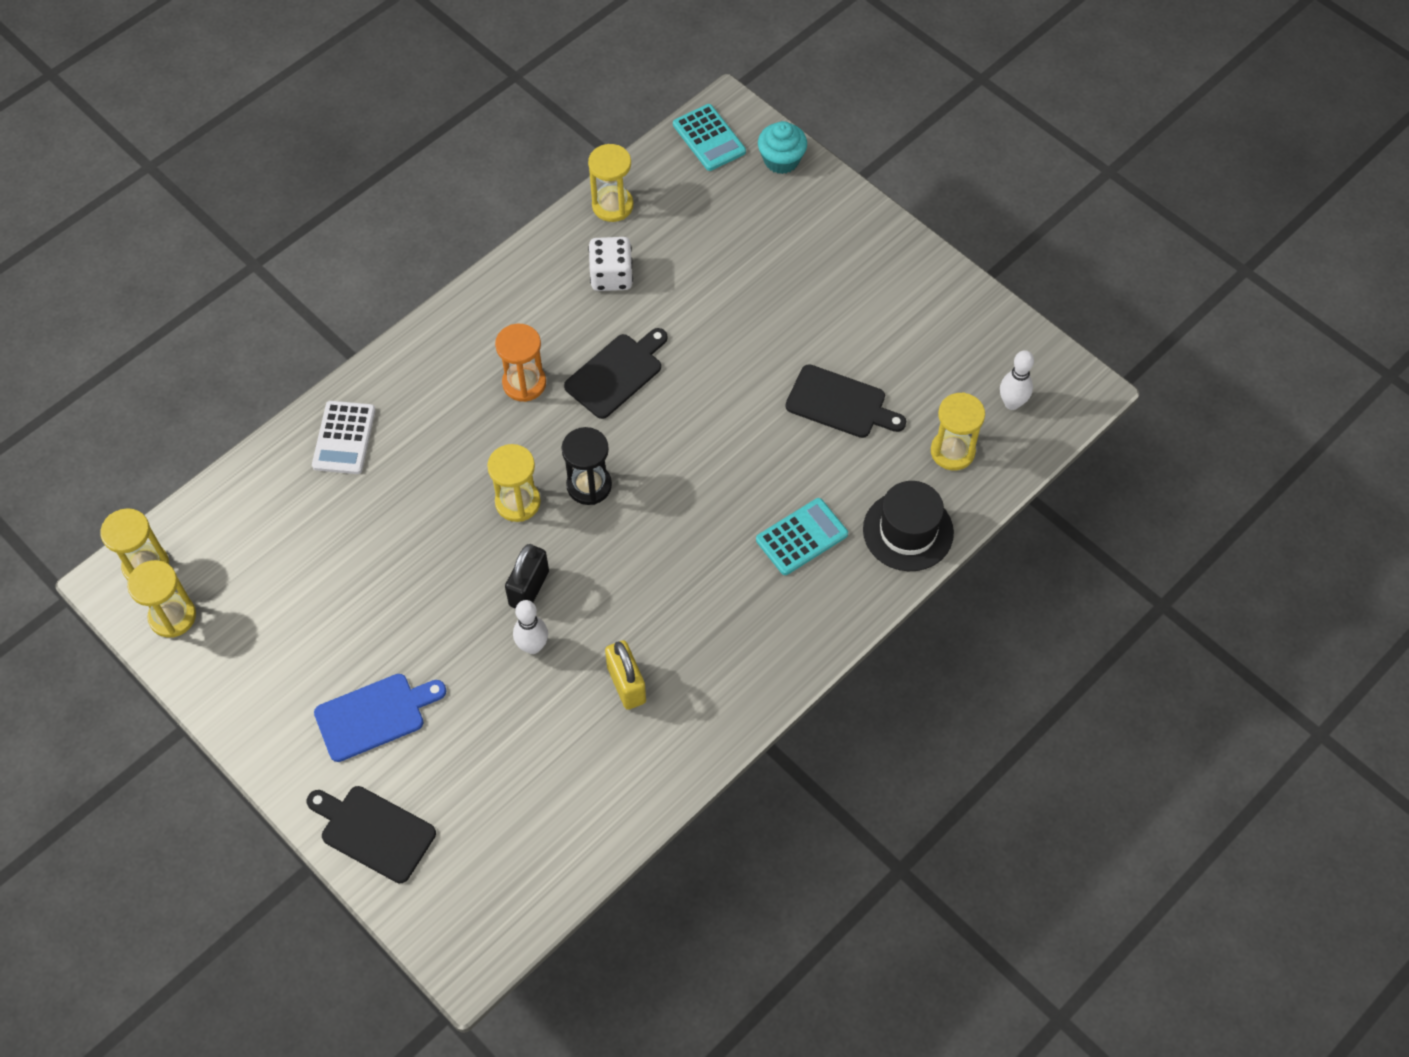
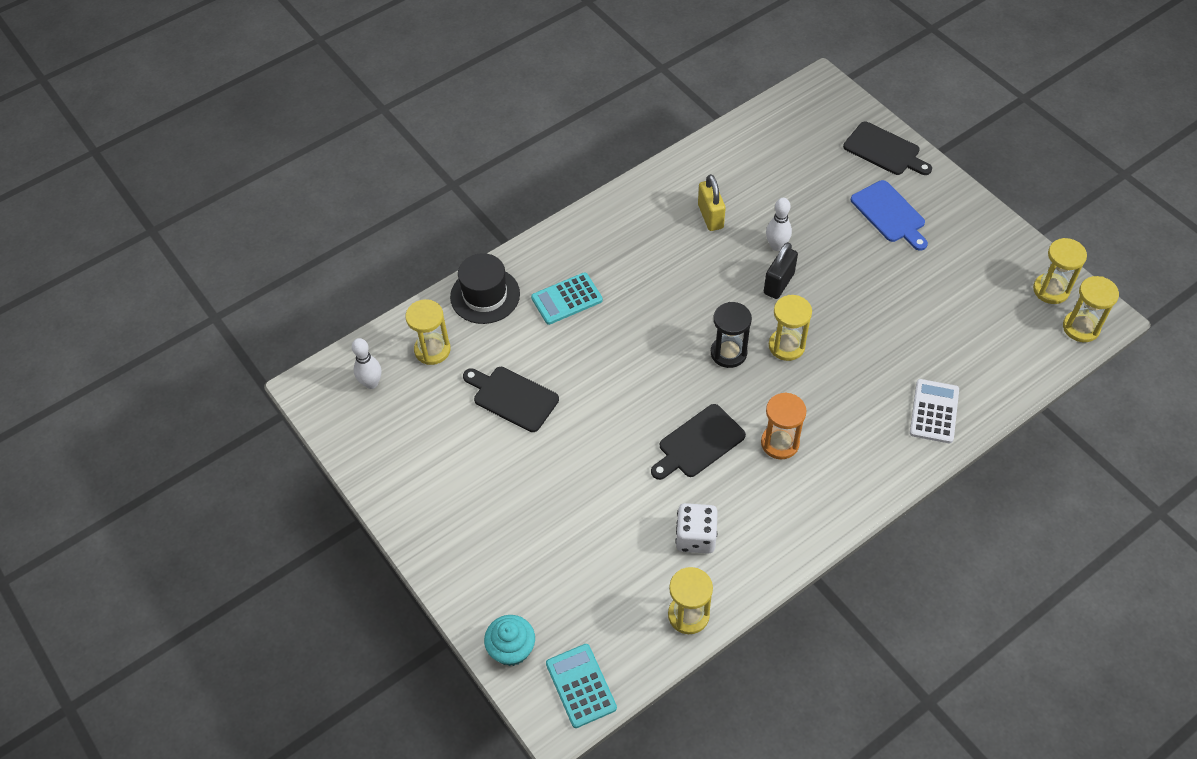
camera: 170 degrees left, 5 degrees down
blue cutting board [314,674,446,762] -> blue cutting board turned 105 degrees counterclockwise [851,180,928,251]

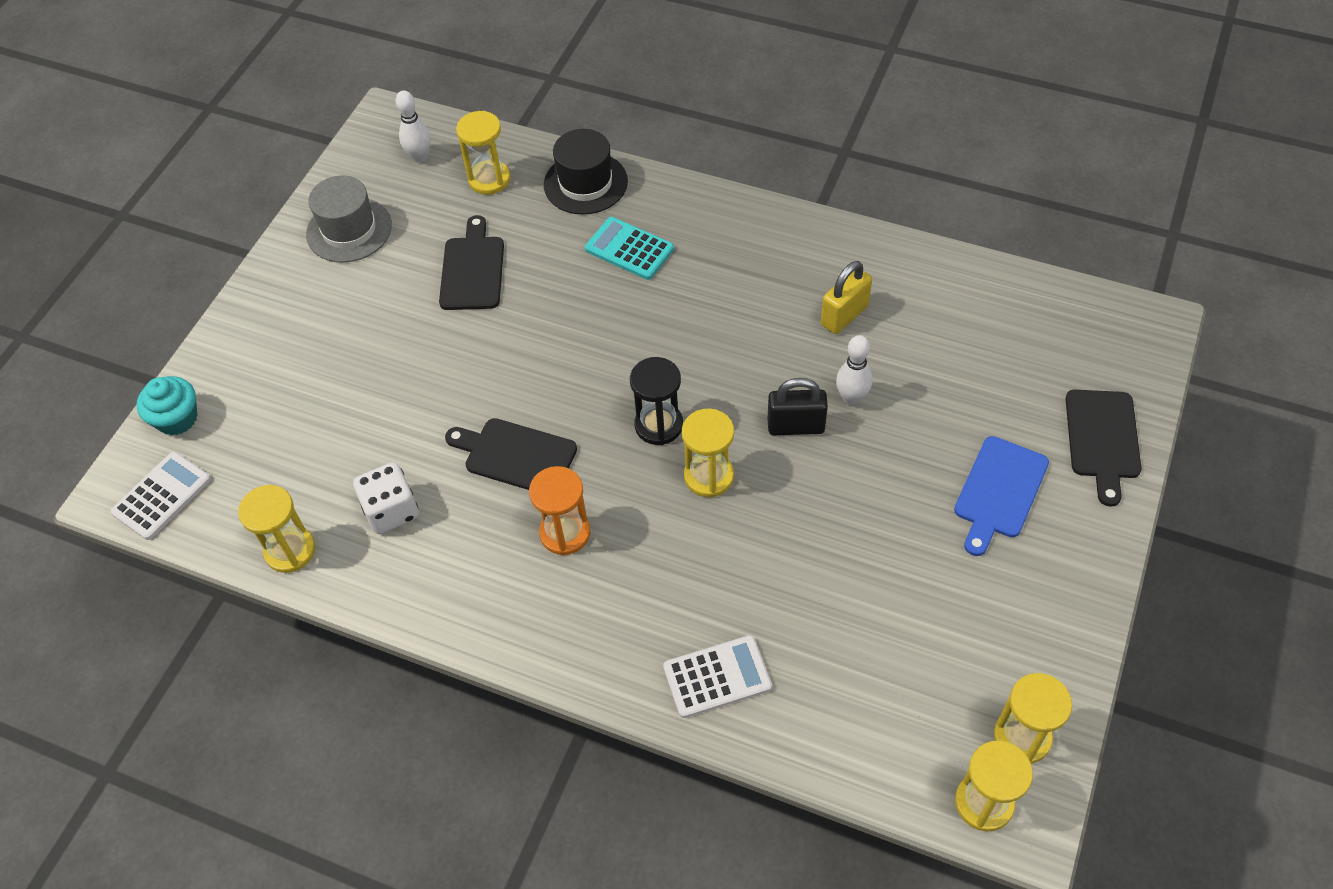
camera: 60 degrees right, 0 degrees up
turquoise calculator [546,644,617,728] -> white calculator [110,452,211,540]
none -> grey hat [306,175,392,263]

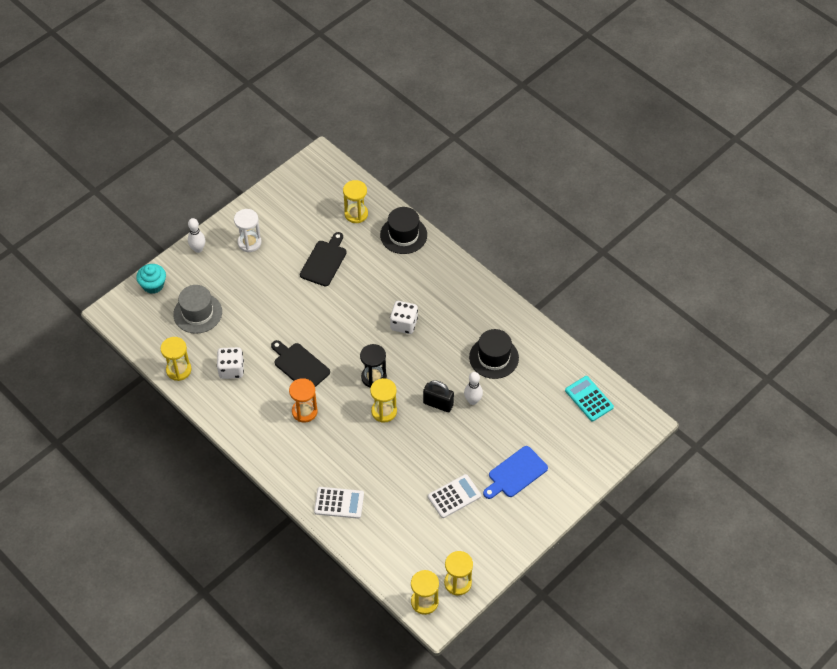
camera: 20 degrees right, 0 degrees up
white calculator [110,452,211,540] -> white calculator moved to [428,474,481,518]
grey hat [306,175,392,263] -> grey hat moved to [173,285,222,334]
white bowling pin [396,90,431,163] -> white bowling pin moved to [188,218,205,253]
turquoise calculator [585,217,674,280] -> turquoise calculator moved to [565,376,614,421]
yellow padlock [821,261,872,334] -> black hat [469,329,519,379]
black cutting board [1066,390,1142,507] -> none
none -> white hourglass [234,209,262,252]
none -> white dice [390,301,418,334]

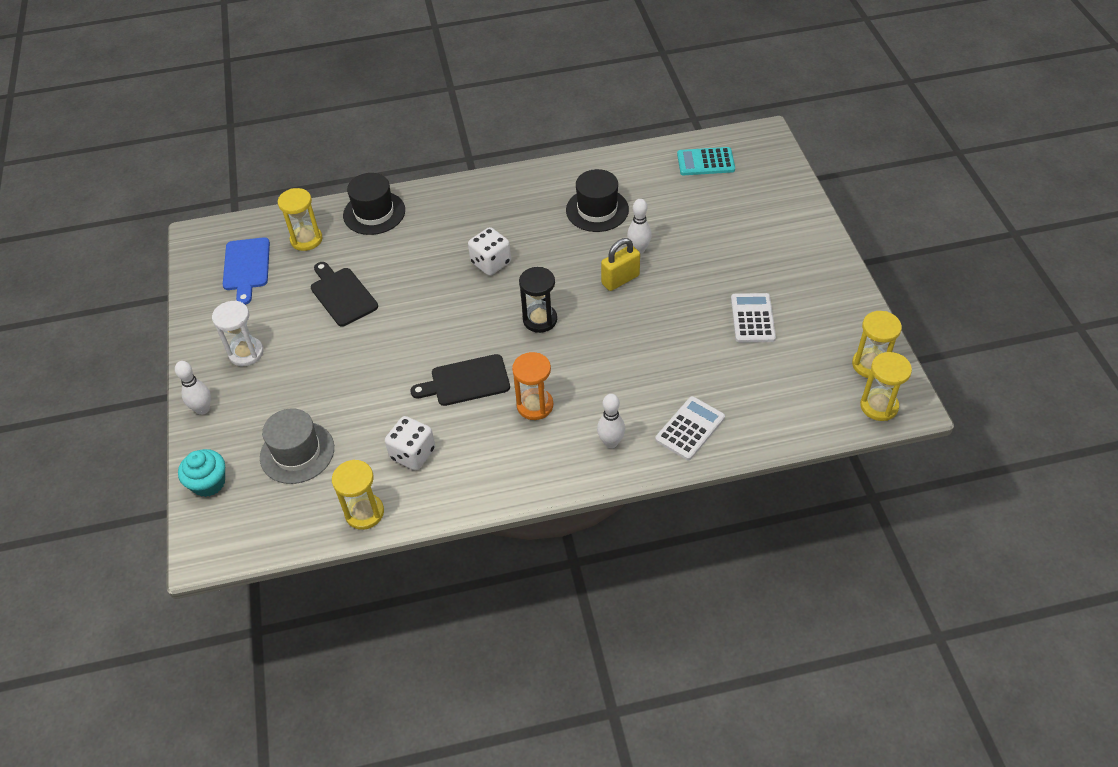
camera: 55 degrees left, 5 degrees down
yellow hourglass [370,378,397,423] -> none
black padlock [423,380,454,412] -> yellow padlock [601,238,640,291]
blue cutting board [483,446,548,499] -> blue cutting board moved to [223,237,270,305]
none -> white bowling pin [597,394,625,448]

